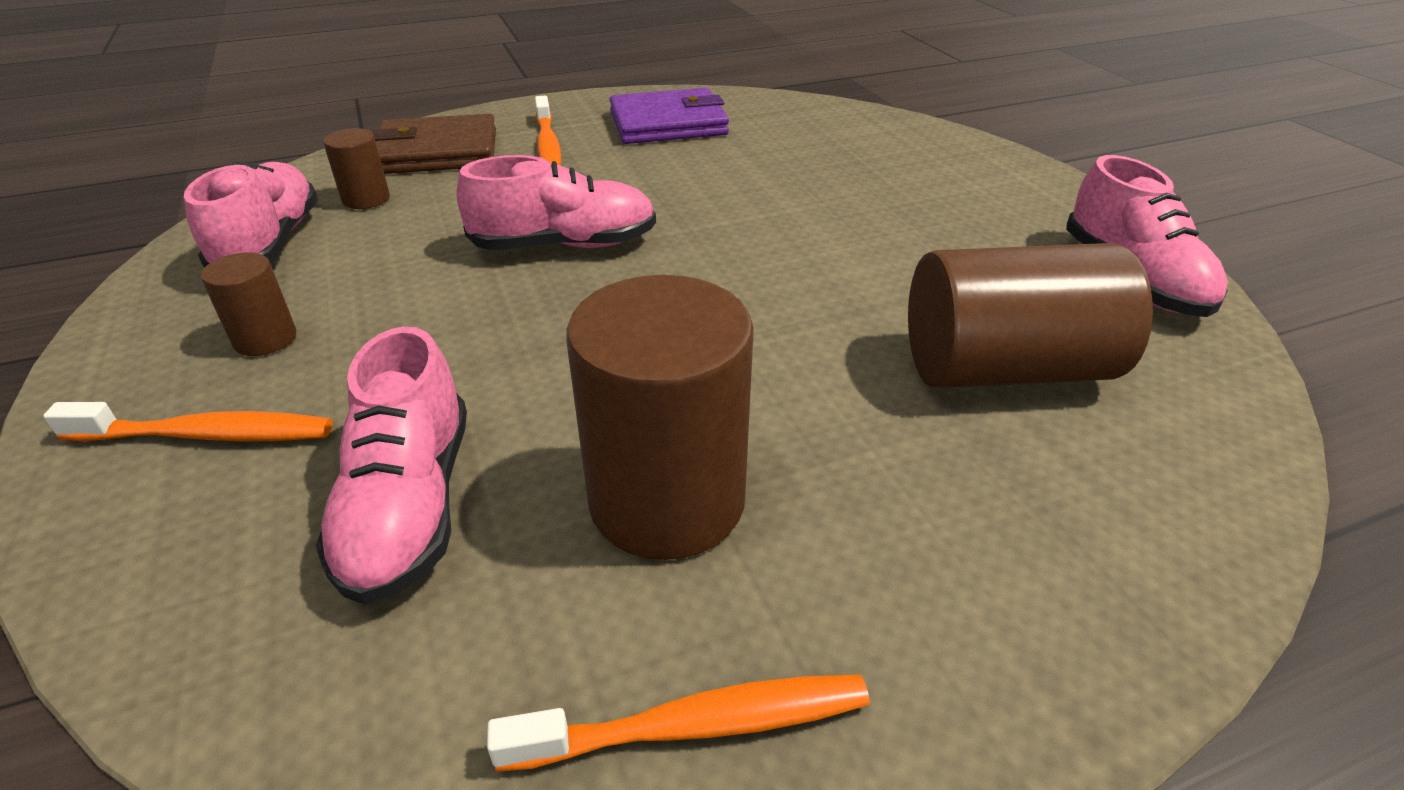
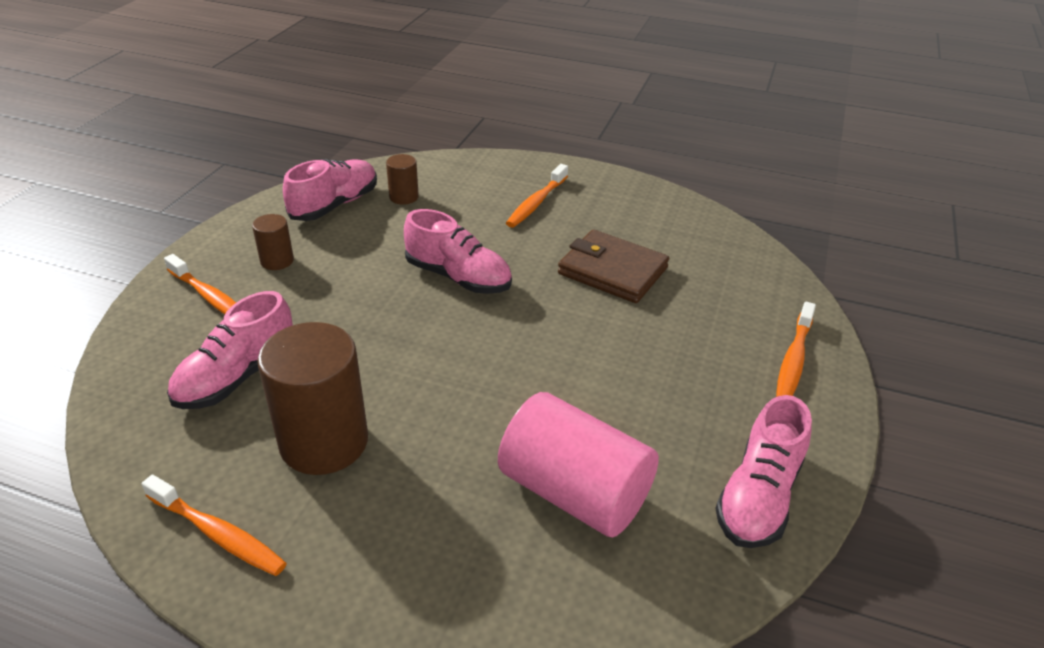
camera: 40 degrees right, 0 degrees up
brown wallet [372,114,496,174] -> brown wallet moved to [558,229,669,303]
purple wallet [609,88,729,144] -> none
brown cylinder [908,243,1153,388] -> pink cylinder [498,392,659,537]
none -> orange toothbrush [776,302,816,397]

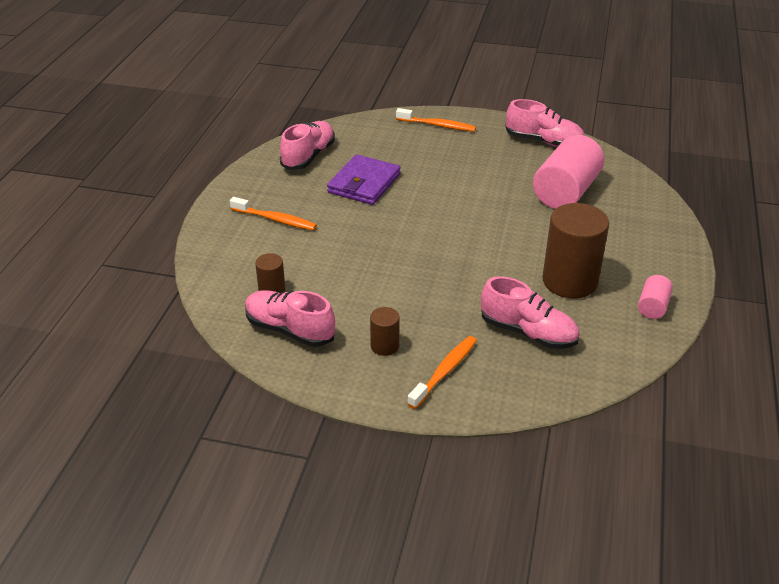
camera: 95 degrees left, 0 degrees up
orange toothbrush [142,475,287,576] -> pink cylinder [638,275,673,319]
pink shoe [404,209,512,294] -> pink shoe moved to [280,121,335,170]
brown wallet [558,229,669,303] -> purple wallet [327,154,400,205]

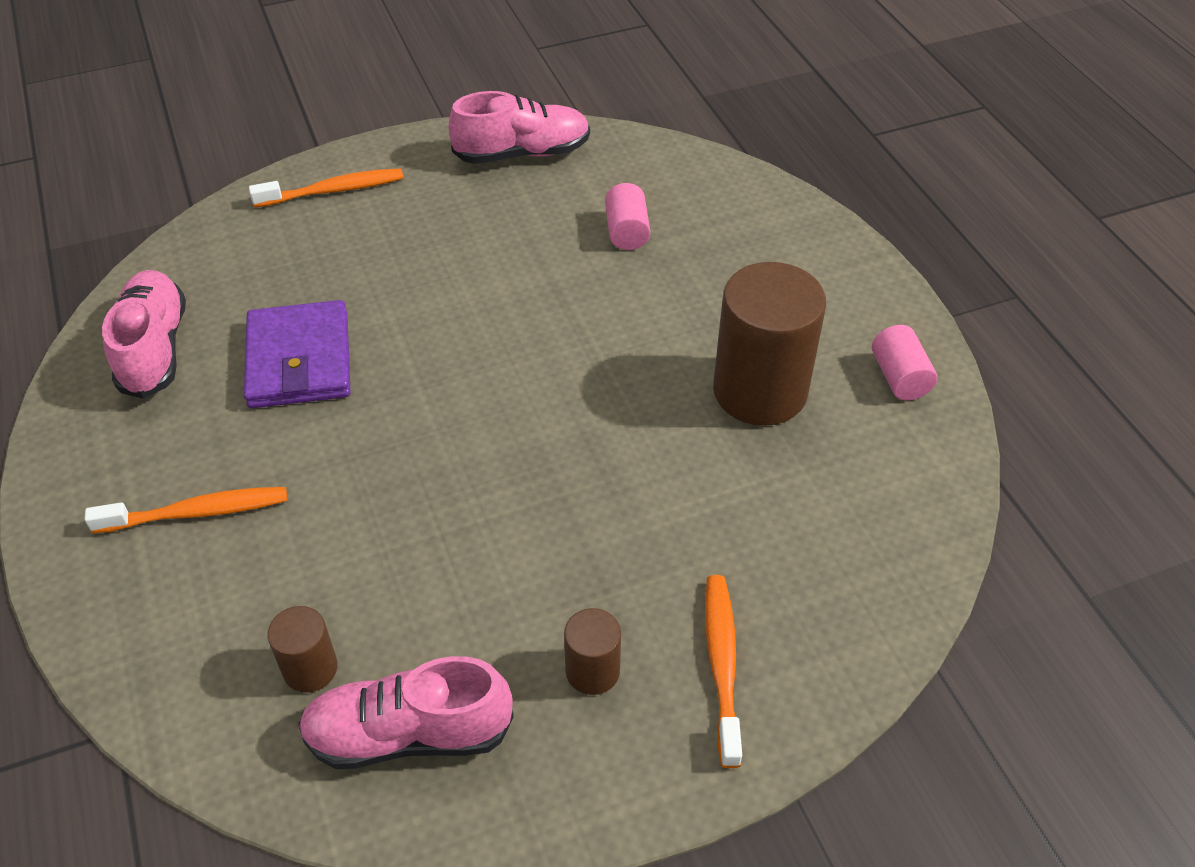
camera: 35 degrees left, 10 degrees up
pink shoe [481,276,579,349] -> none
pink cylinder [533,135,604,209] -> pink cylinder [605,183,650,250], size x0.48

